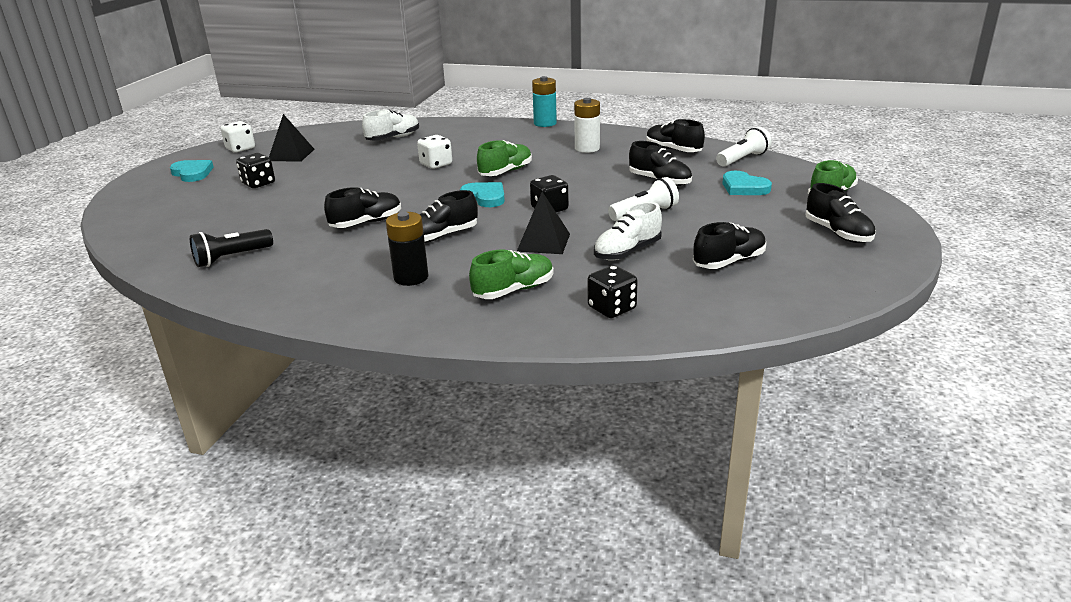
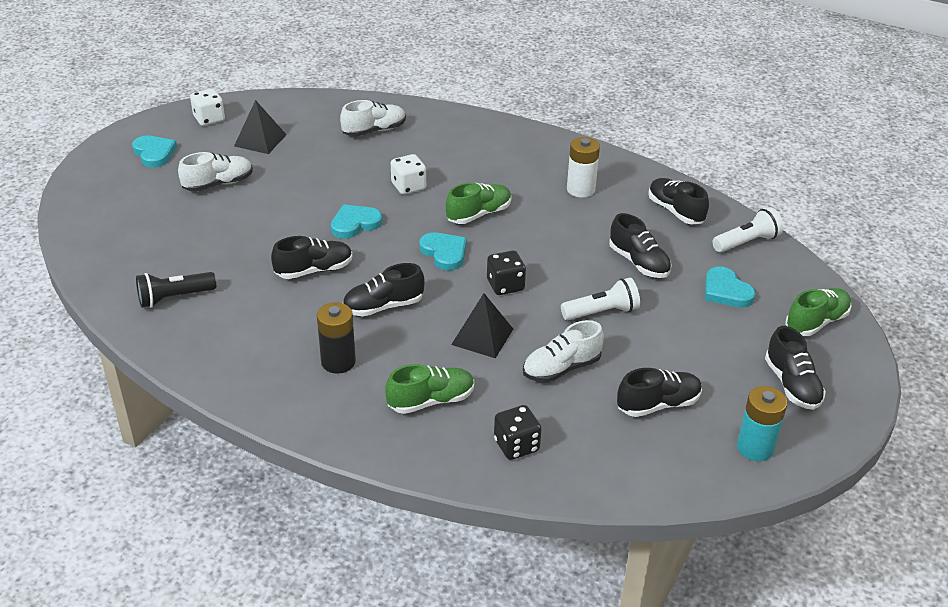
camera: 10 degrees right, 10 degrees up
black dice [236,153,275,188] -> white shoe [178,152,253,192]
turquoise battery [532,76,557,127] -> turquoise battery moved to [737,386,787,461]
none -> turquoise heart [331,205,382,239]

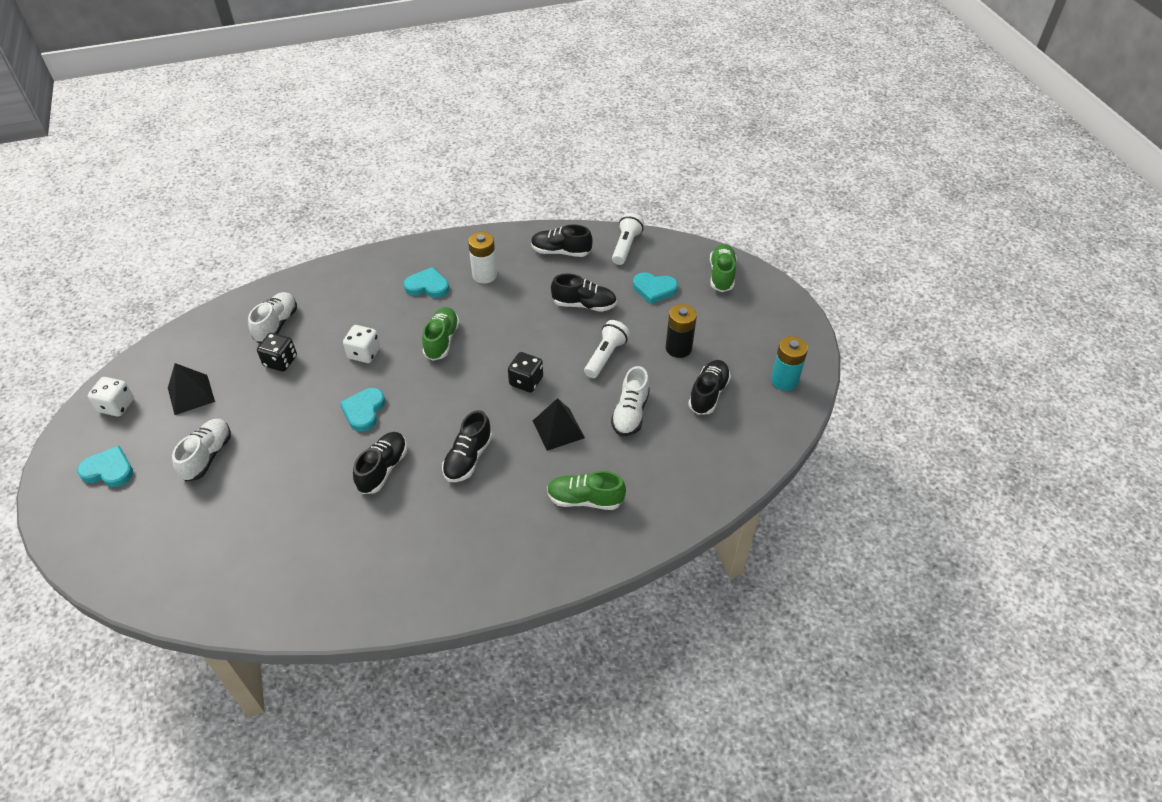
camera: 45 degrees left, 10 degrees up
black flashlight [136,272,216,308] -> none
black battery [317,302,356,374] -> black battery moved to [666,304,697,358]
green shoe [385,364,474,414] -> green shoe turned 105 degrees counterclockwise [547,471,626,510]
turquoise heart [419,232,467,271] -> turquoise heart moved to [404,267,449,298]
black dice [494,405,542,460] -> black dice moved to [257,333,297,372]
black shoe [765,326,826,410] -> none

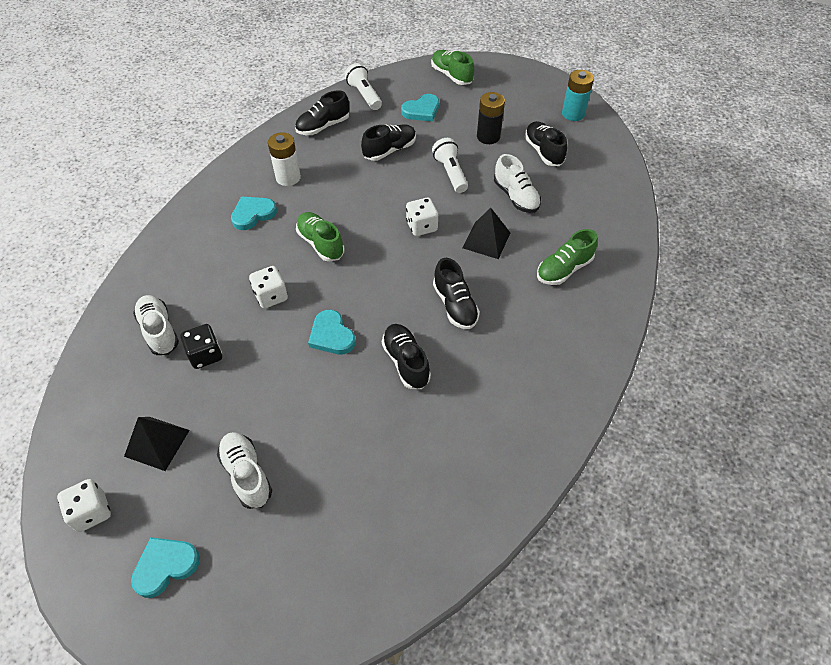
camera: 45 degrees left, 5 degrees up
black dice [508,352,543,393] -> white dice [406,197,438,236]

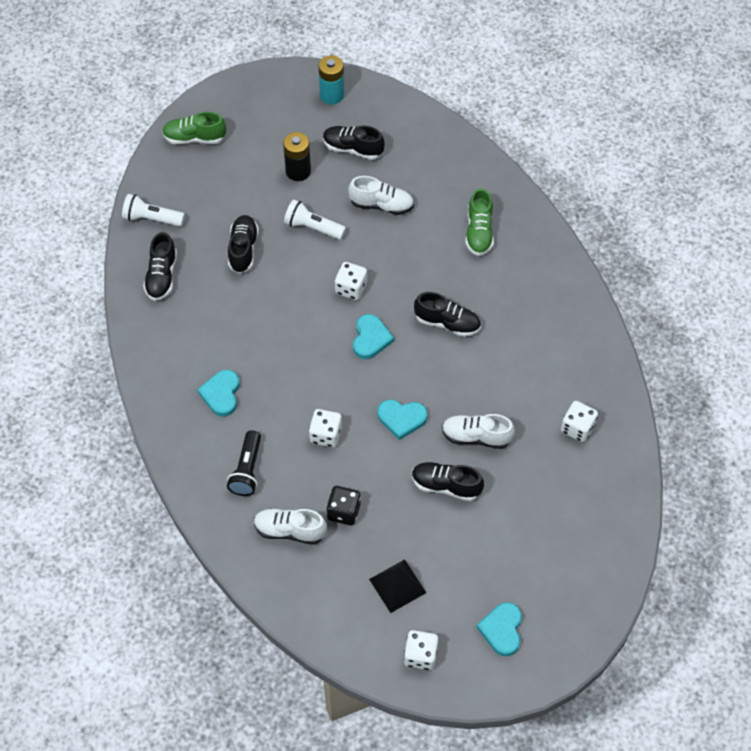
camera: 50 degrees left, 5 degrees up
white shoe [217,432,272,509] -> white shoe moved to [442,414,515,449]
white battery [268,132,301,186] -> none
green shoe [296,212,344,262] -> none
black shoe [382,324,431,389] -> black shoe moved to [412,462,484,501]
turquoise heart [401,94,439,122] -> turquoise heart moved to [353,314,394,359]
black pyramid [462,208,510,259] -> none
none -> black flashlight [227,430,261,496]
none -> white dice [561,401,598,442]

